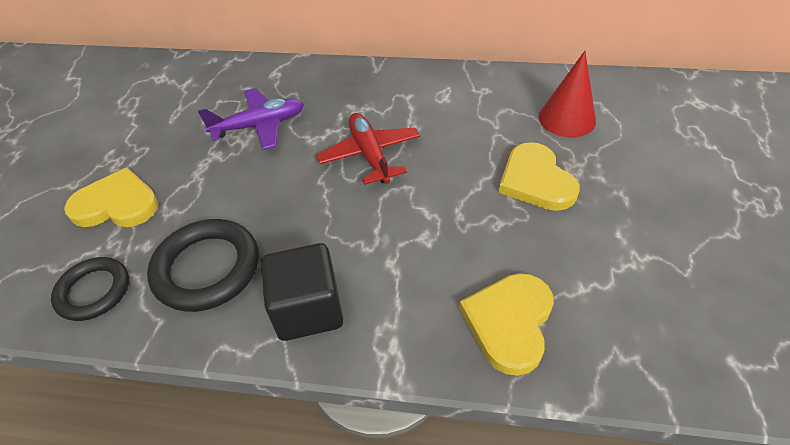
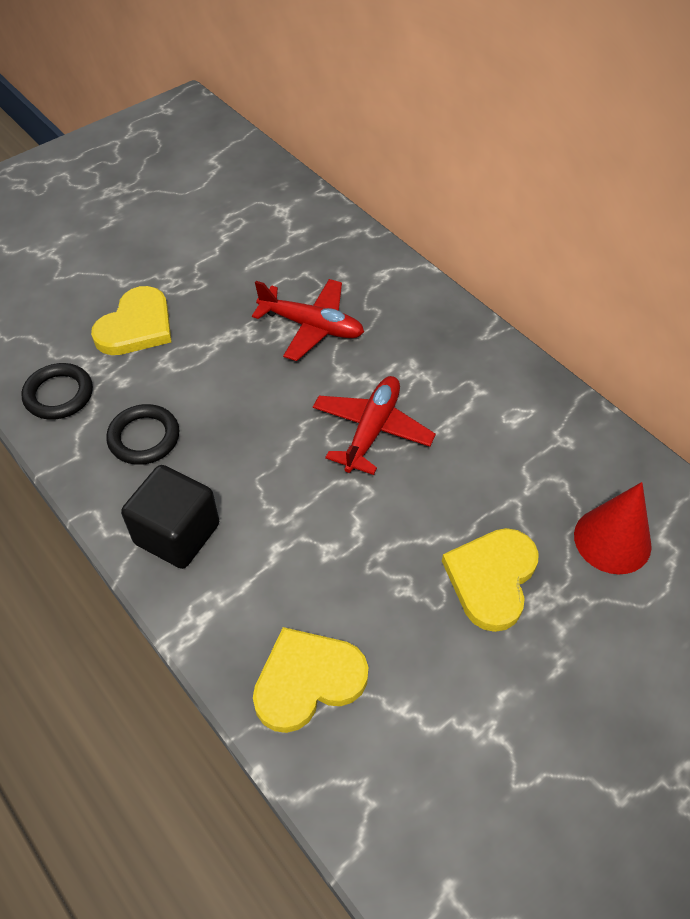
camera: 40 degrees right, 5 degrees up
yellow heart [64,167,158,227] -> yellow heart turned 75 degrees clockwise [91,286,171,355]
black ring [147,219,259,312] -> black ring [106,404,179,465], size x0.66
purple plane [198,88,304,150] -> red plane [252,279,364,361]

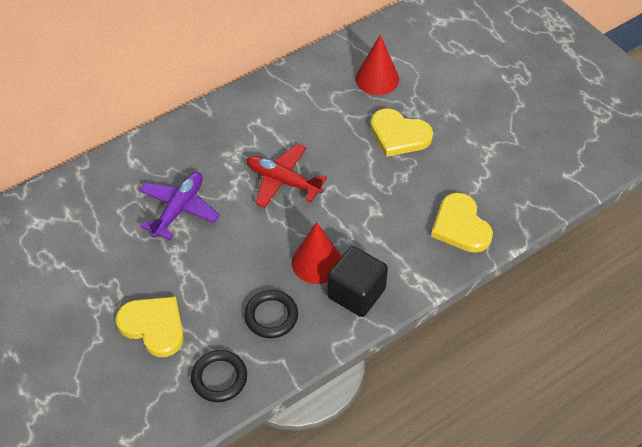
camera: 85 degrees left, 0 degrees up
red plane [252,279,364,361] -> purple plane [139,172,220,240]
none -> red cone [292,222,341,284]

